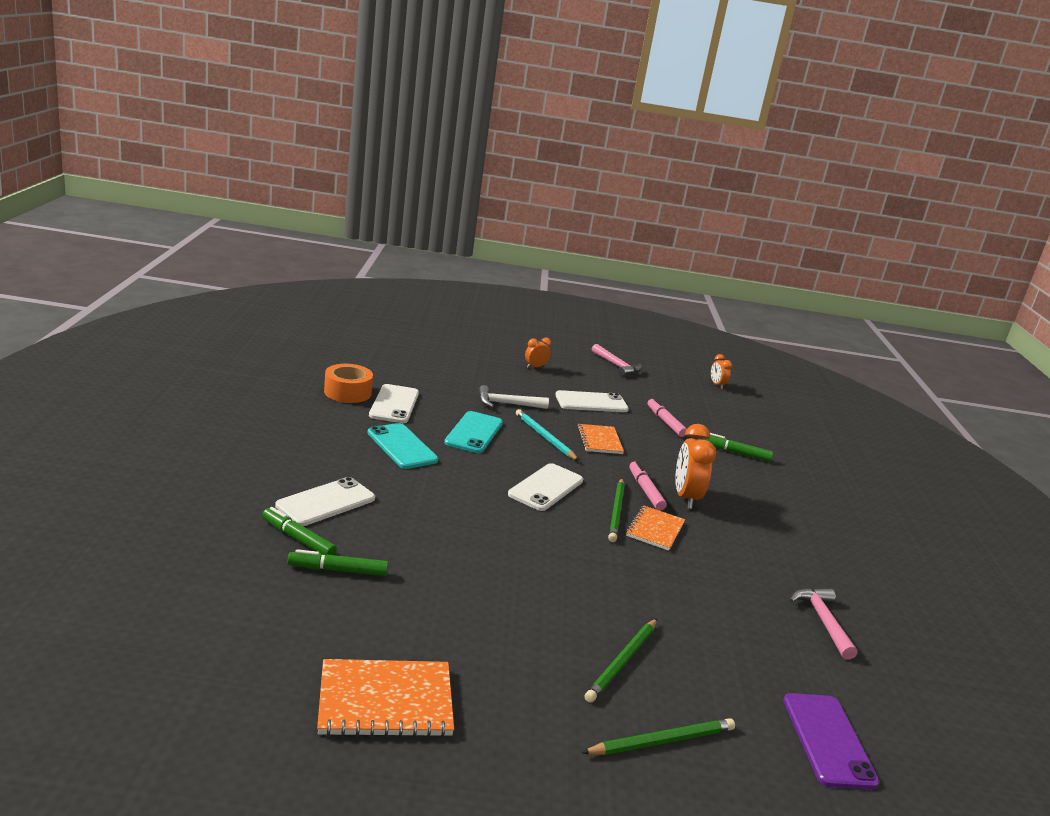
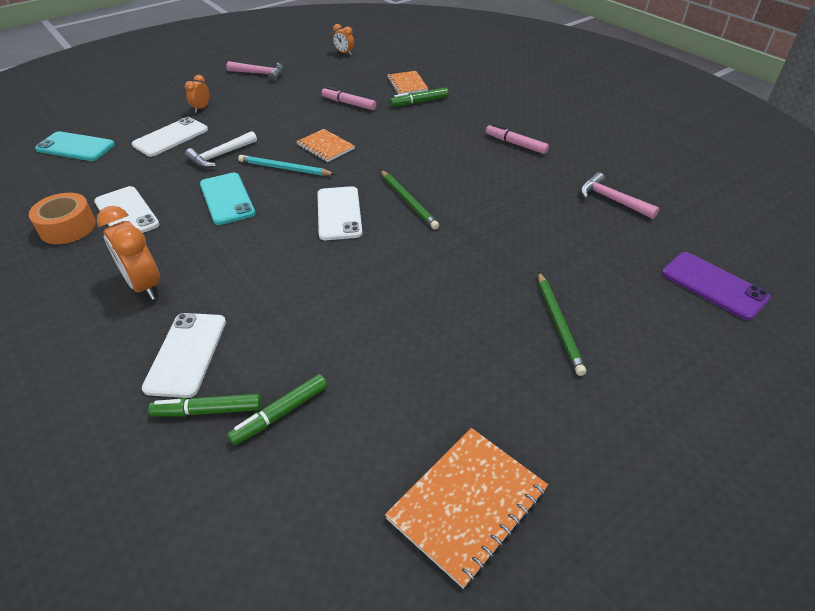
camera: 35 degrees left, 20 degrees up
turquoise phone [367,423,438,469] -> turquoise phone moved to [35,131,115,161]
white phone [555,390,629,412] -> white phone moved to [132,117,208,157]
green pencil [582,718,735,755] -> none
orange notebook [626,506,685,551] -> orange notebook moved to [387,71,428,95]
pink marker [629,461,667,511] -> pink marker moved to [486,124,549,154]
orange clock [675,424,716,509] -> orange clock moved to [97,206,160,300]

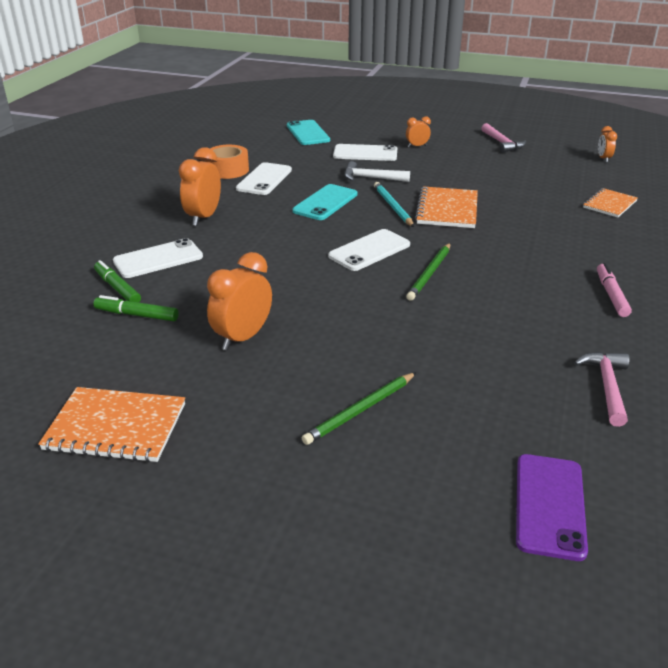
camera: 55 degrees right, 10 degrees down
orange notebook [296,129,355,162] -> orange notebook [415,186,478,228], size x1.52
pink marker [322,87,376,110] -> none
green marker [390,87,449,107] -> none
none -> orange clock [207,252,272,350]

